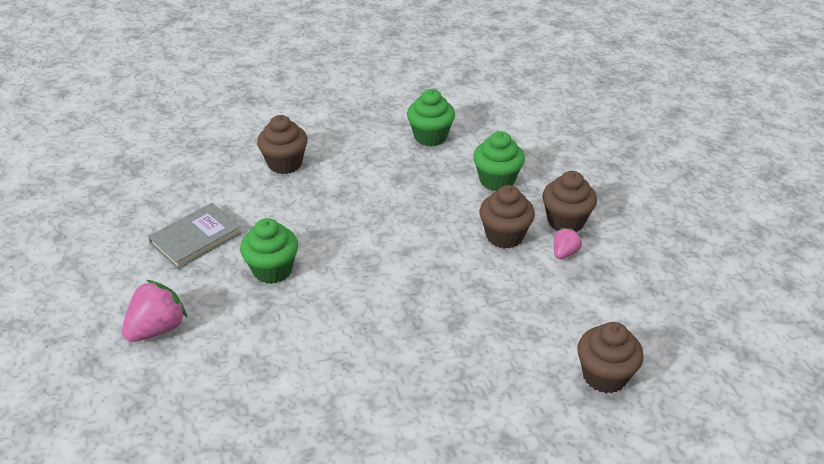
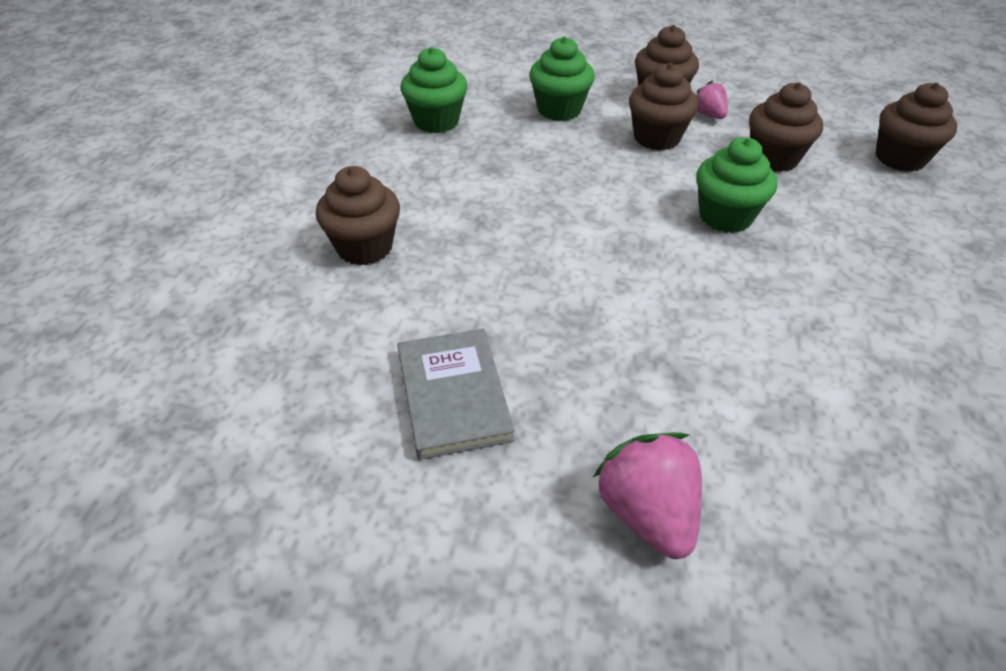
camera: 60 degrees left, 5 degrees up
green cupcake [240,218,298,284] -> green cupcake moved to [696,137,777,233]
none -> brown cupcake [749,82,823,172]

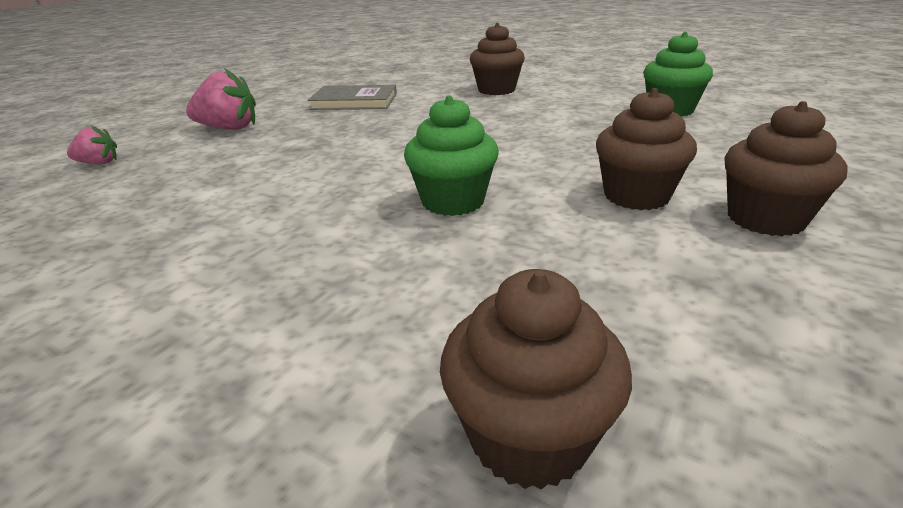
camera: 110 degrees right, 15 degrees down
green cupcake [529,36,595,121] -> none
pink strawberry [696,80,728,119] -> pink strawberry moved to [67,125,117,164]
brown cupcake [749,82,823,172] -> none

